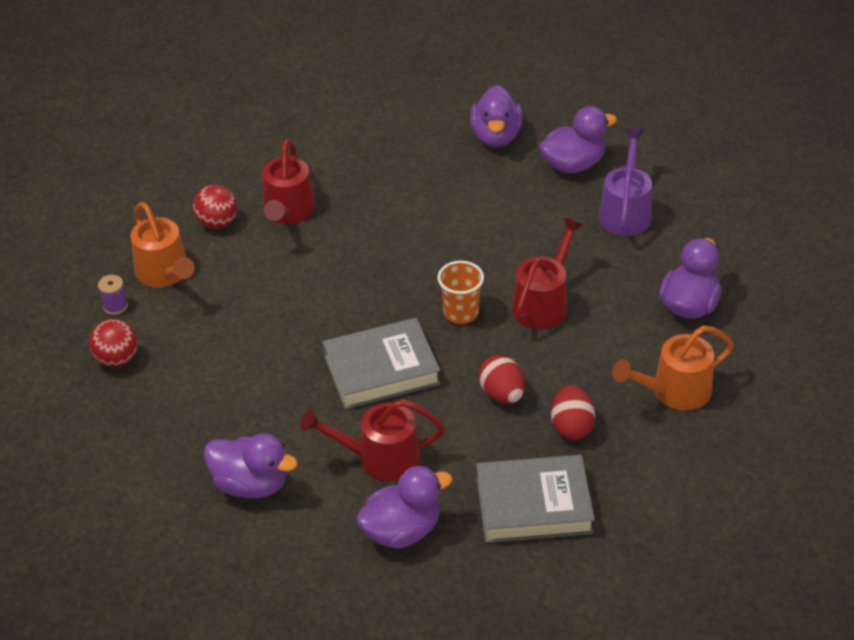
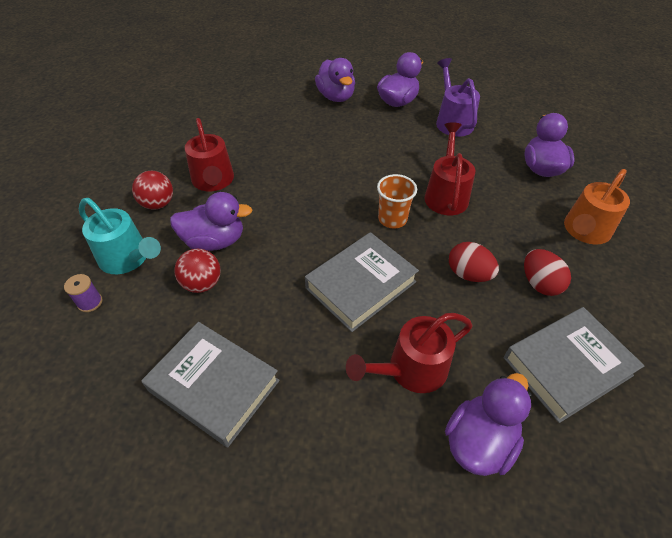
camera: 25 degrees left, 5 degrees up
red ball [89,319,138,367] -> red ball moved to [174,248,221,293]
orange watering can [130,202,195,288] -> turquoise watering can [79,198,161,274]
purple duck [204,433,298,498] -> purple duck moved to [170,192,253,251]
none -> grey book [141,322,280,447]

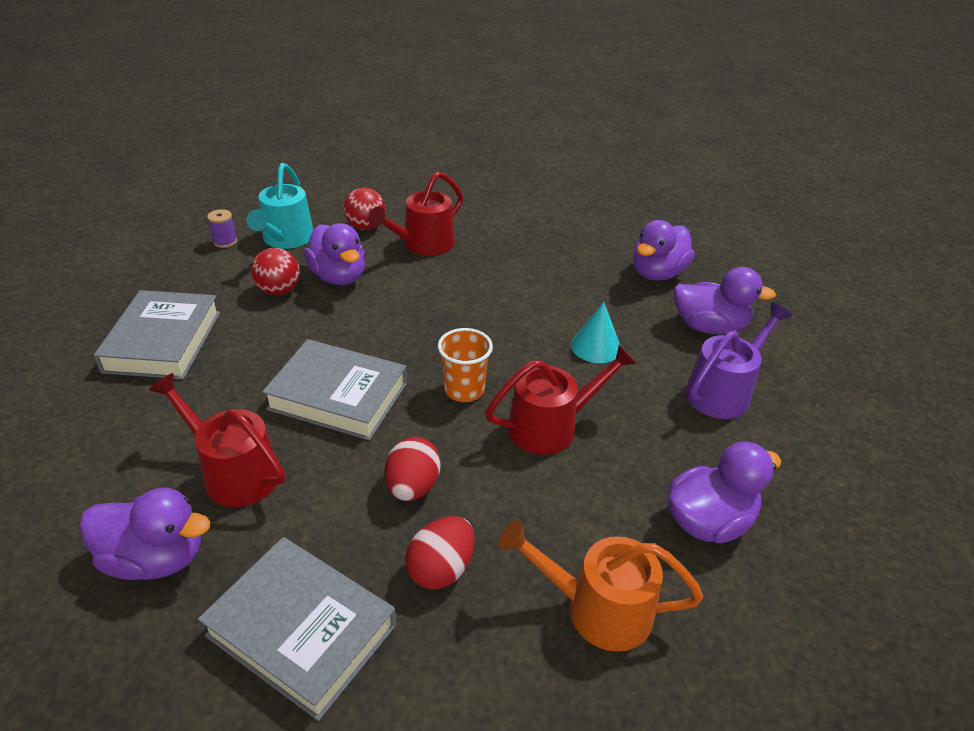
camera: 60 degrees right, 10 degrees down
none -> turquoise cone [571,301,621,363]

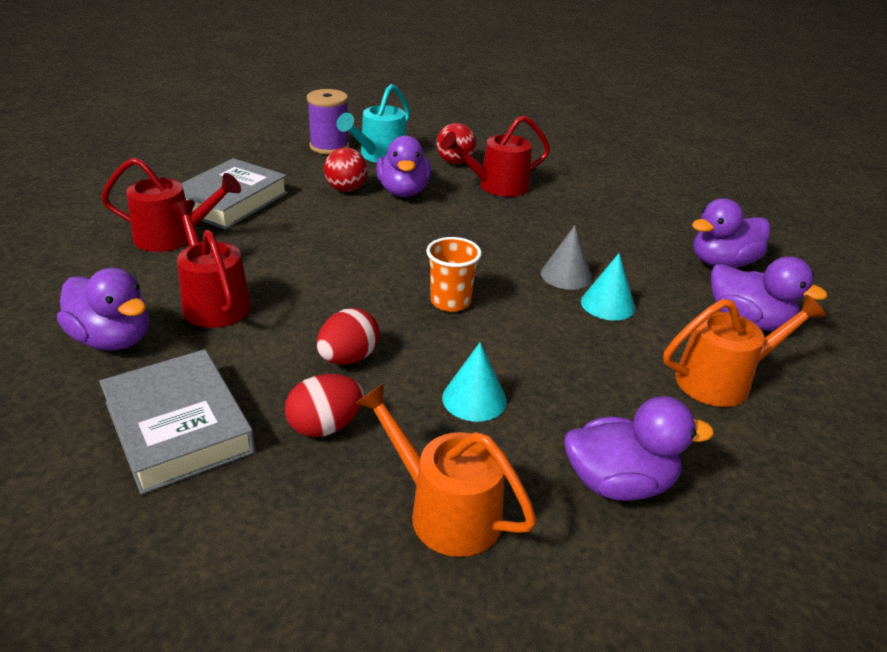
camera: 25 degrees right, 5 degrees down
purple spool [207,209,237,248] -> purple spool [307,89,349,154], size x1.88
grey book [262,339,407,440] -> none
red watering can [485,345,637,455] -> red watering can moved to [101,157,241,252]
purple watering can [685,302,792,419] -> orange watering can [663,295,826,407]
none -> turquoise cone [442,342,507,422]
none -> grey cone [541,225,592,290]

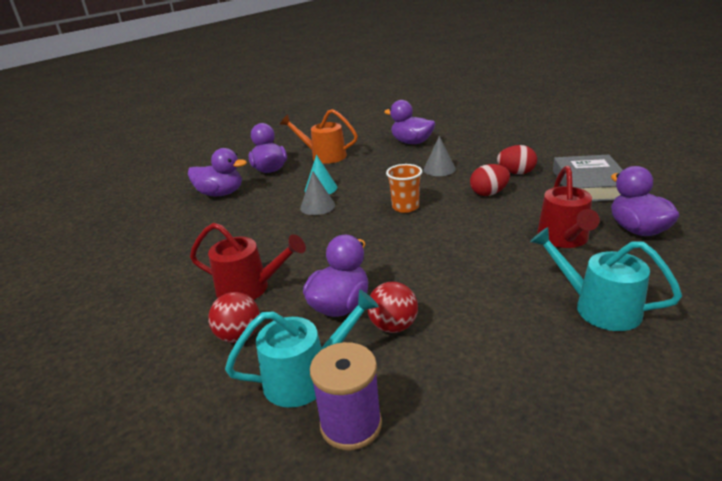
camera: 140 degrees left, 5 degrees down
red watering can [101,157,241,252] -> turquoise watering can [530,227,682,331]
grey book [181,158,288,229] -> none
orange watering can [356,383,537,557] -> none
turquoise cone [442,342,507,422] -> grey cone [423,136,456,176]

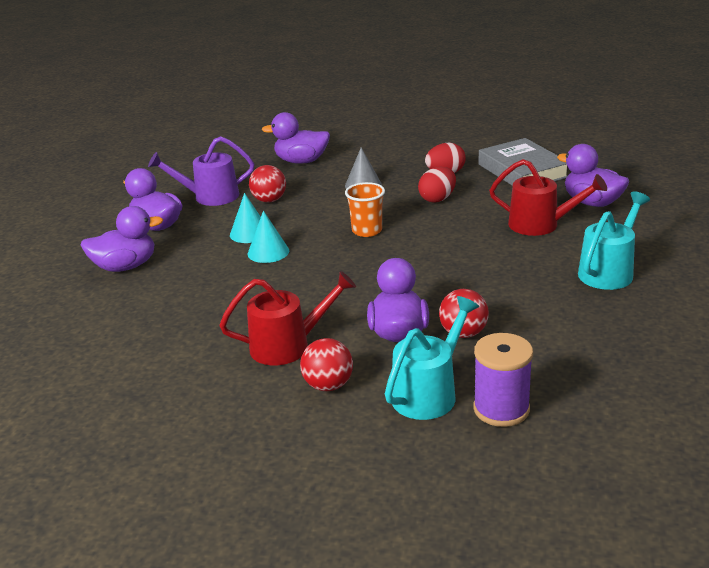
camera: 30 degrees left, 0 degrees up
orange watering can [280,109,358,164] -> purple watering can [148,136,254,206]
grey cone [300,171,335,215] -> turquoise cone [248,211,289,263]
turquoise watering can [530,227,682,331] -> turquoise watering can turned 120 degrees clockwise [578,191,650,290]
red watering can [537,166,600,248] -> red watering can turned 45 degrees counterclockwise [489,159,607,236]
none -> red ball [249,165,286,203]

